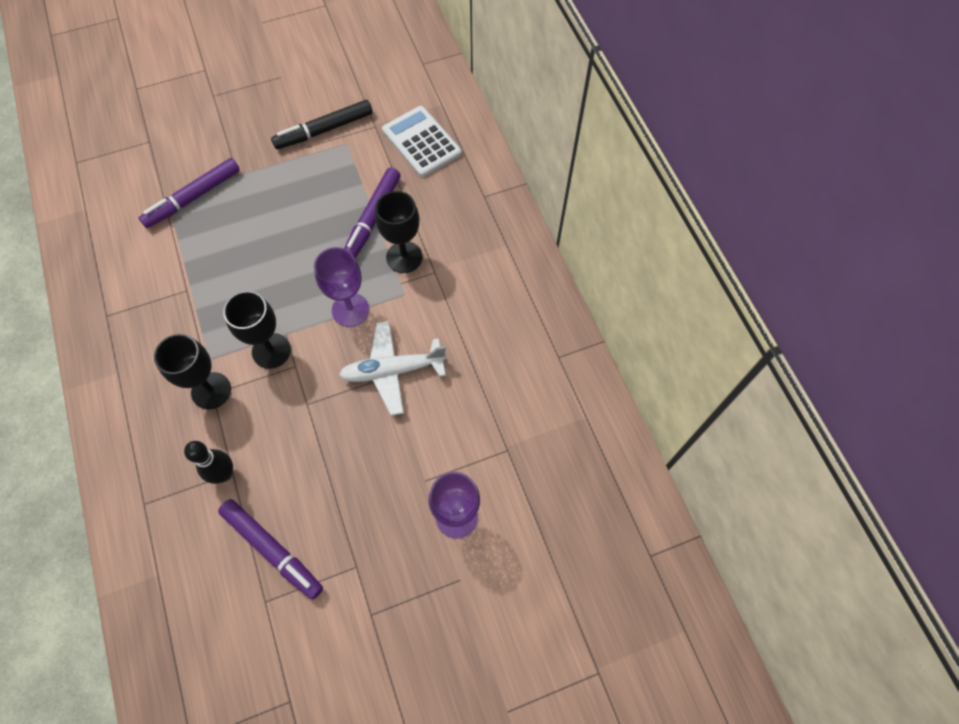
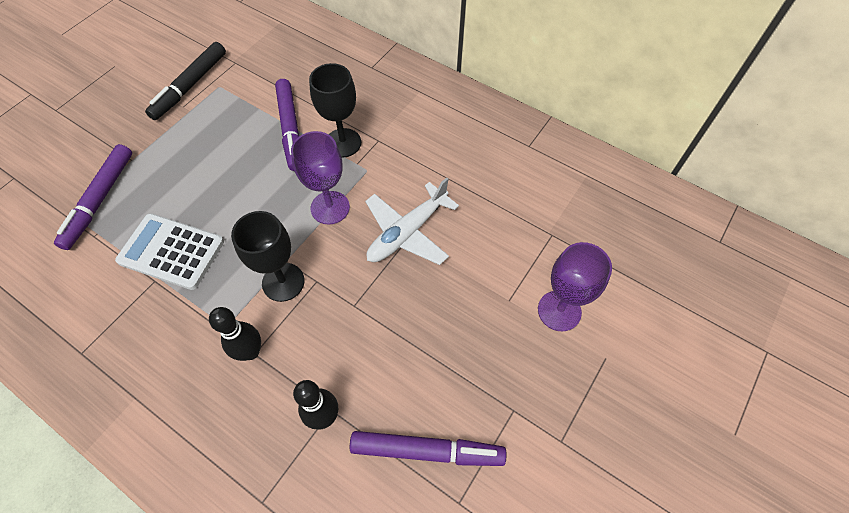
camera: 35 degrees left, 5 degrees down
black goblet [154,334,231,409] -> black bowling pin [209,307,261,361]
white calculator [382,106,461,177] -> white calculator moved to [115,213,224,290]

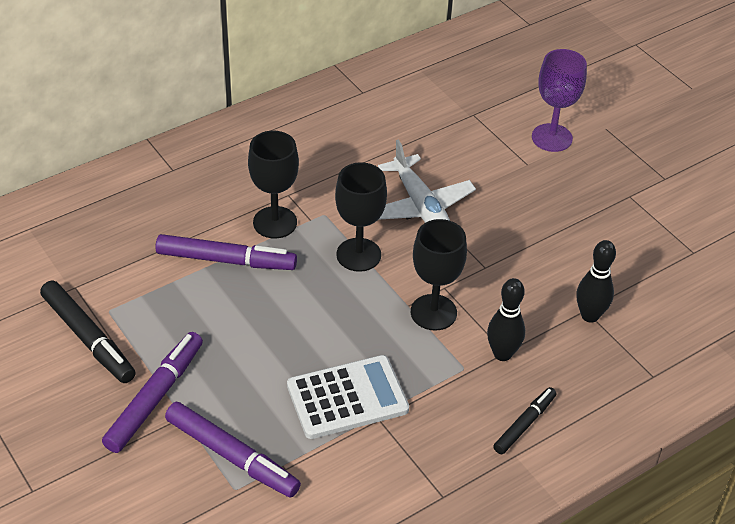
camera: 70 degrees left, 15 degrees down
white calculator [115,213,224,290] -> white calculator turned 150 degrees counterclockwise [287,355,409,439]
purple goblet [291,131,350,225] -> black goblet [335,162,387,272]
purple marker [350,431,506,466] -> purple marker moved to [102,332,203,453]
none -> black marker [493,387,556,454]

